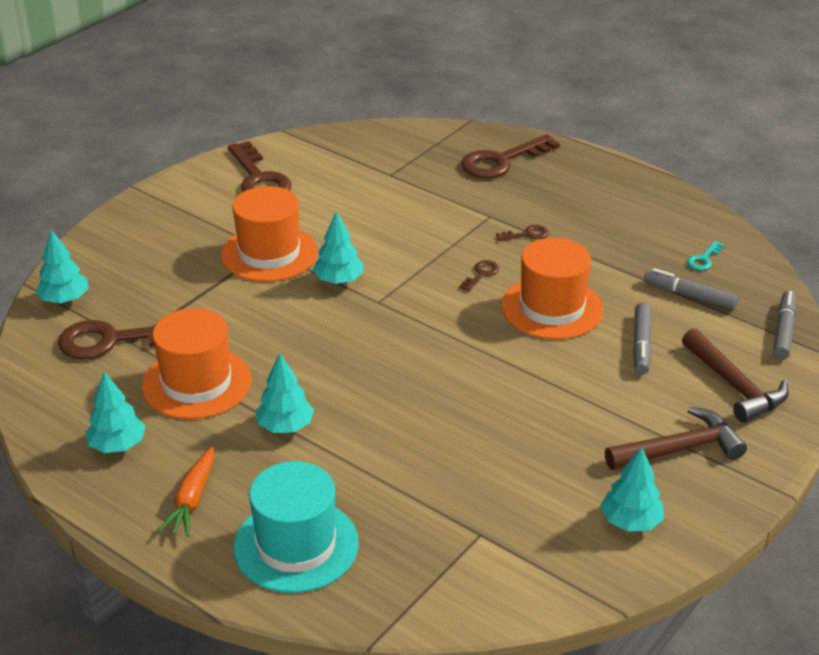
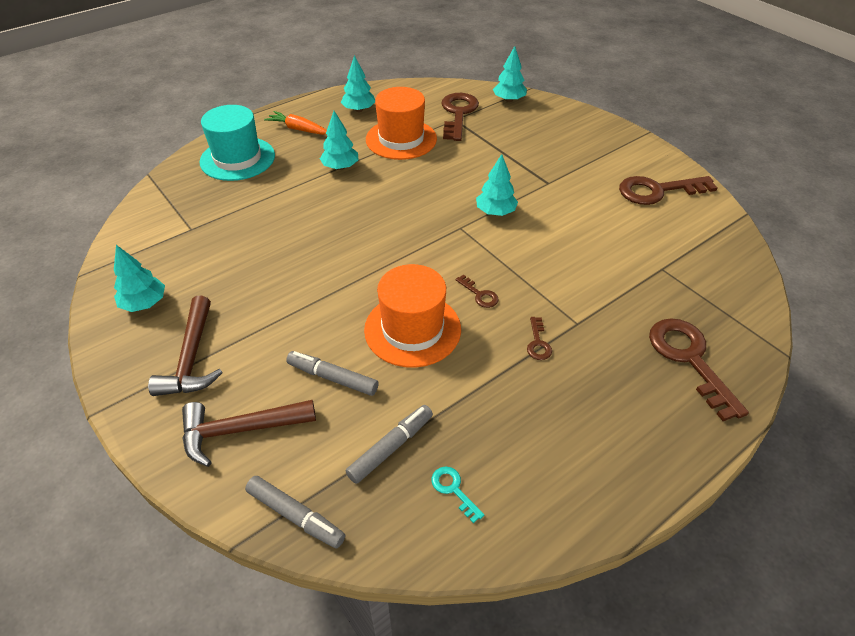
camera: 105 degrees right, 10 degrees up
orange hat [221,186,318,282] -> none

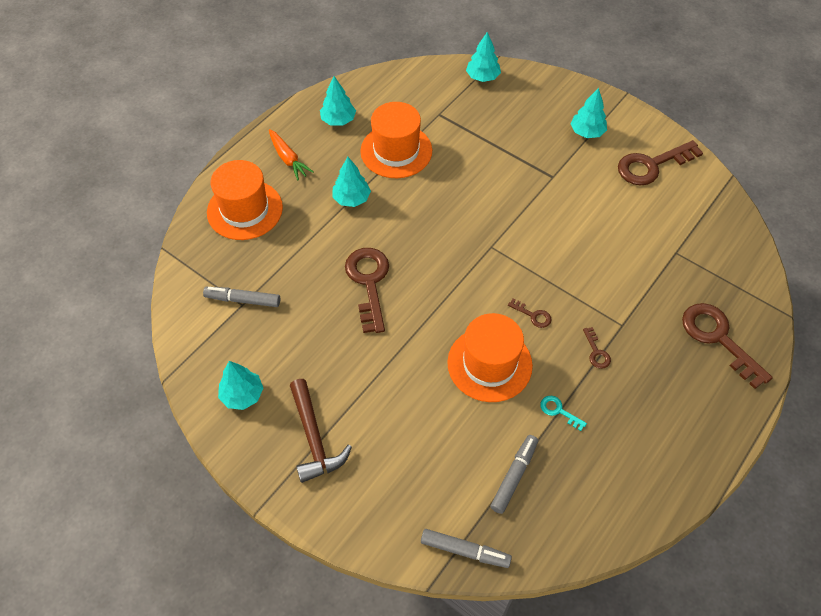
camera: 15 degrees left, 10 degrees up
brown hammer [182,400,316,467] -> none
turquoise hat [200,105,275,181] -> orange hat [207,160,283,240]
orange carrot [264,111,327,135] -> orange carrot turned 135 degrees counterclockwise [269,129,314,181]
grey marker [286,351,379,396] -> grey marker moved to [203,287,280,307]
turquoise key [431,466,484,523] -> turquoise key moved to [540,396,587,431]
brown key [441,93,479,141] -> brown key moved to [345,248,389,333]
turquoise tree [476,154,518,216] -> turquoise tree moved to [570,88,607,138]

